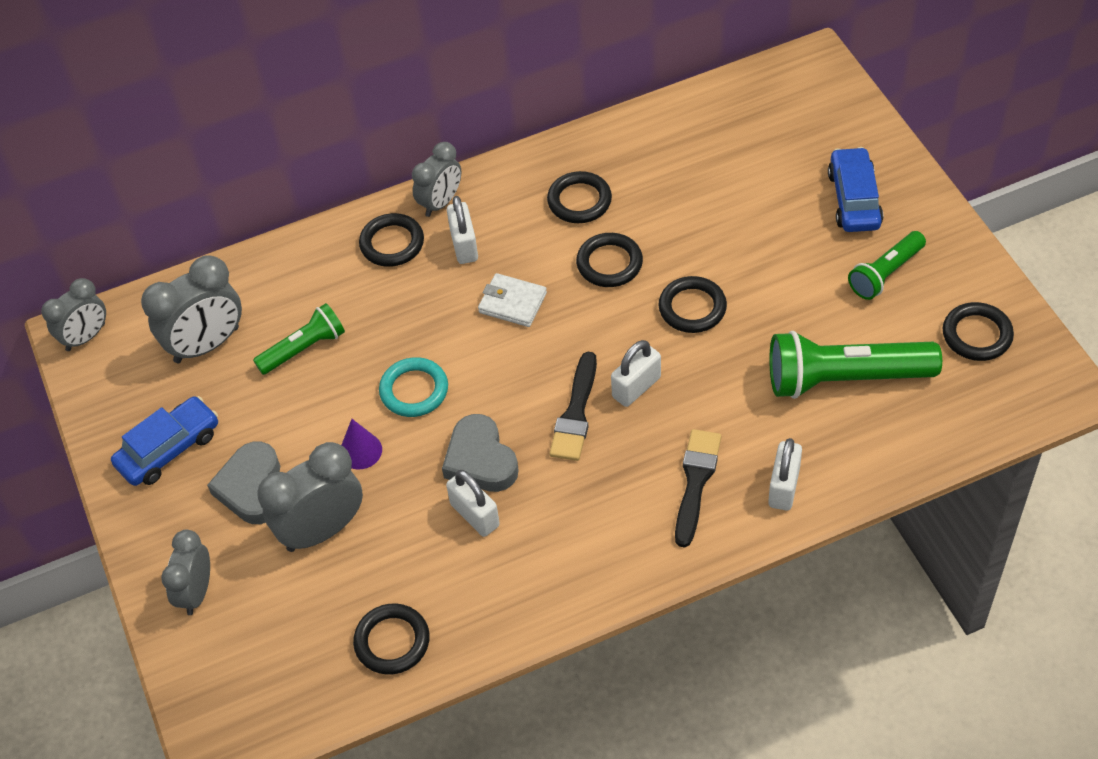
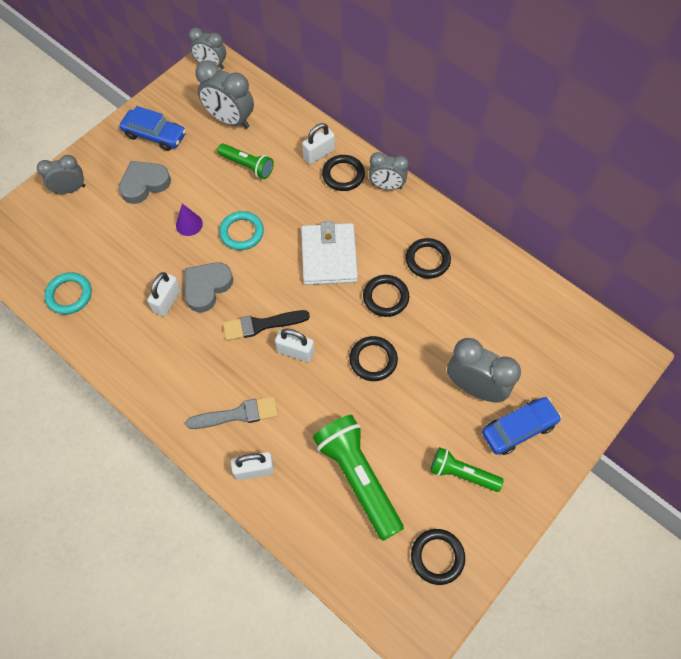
camera: 60 degrees right, 10 degrees up
grey clock [257,442,363,552] -> grey clock moved to [447,338,521,403]
black ring [353,603,430,675] -> turquoise ring [44,272,92,314]
white padlock [447,196,478,264] -> white padlock moved to [302,123,335,164]
white wallet [478,273,547,327] -> white wallet [301,221,358,285], size x1.69
black brush [675,429,721,547] -> grey brush [186,396,278,429]

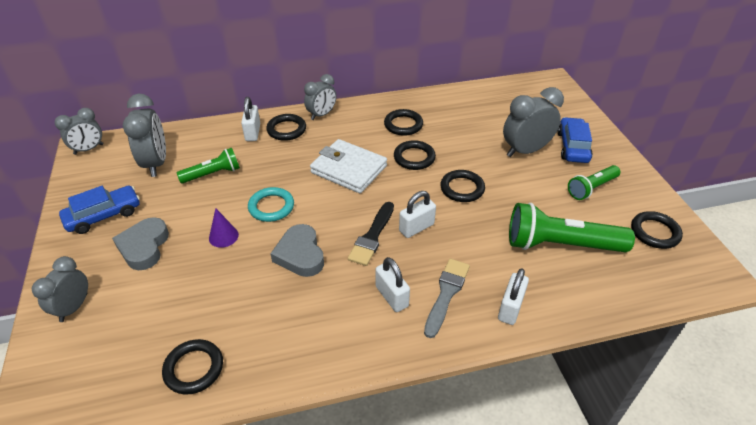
camera: 55 degrees left, 20 degrees down
turquoise ring [44,272,92,314] -> black ring [162,339,223,394]
white padlock [147,272,181,316] -> white padlock moved to [375,257,410,312]
grey clock [196,60,254,129] -> grey clock turned 75 degrees counterclockwise [123,94,166,177]

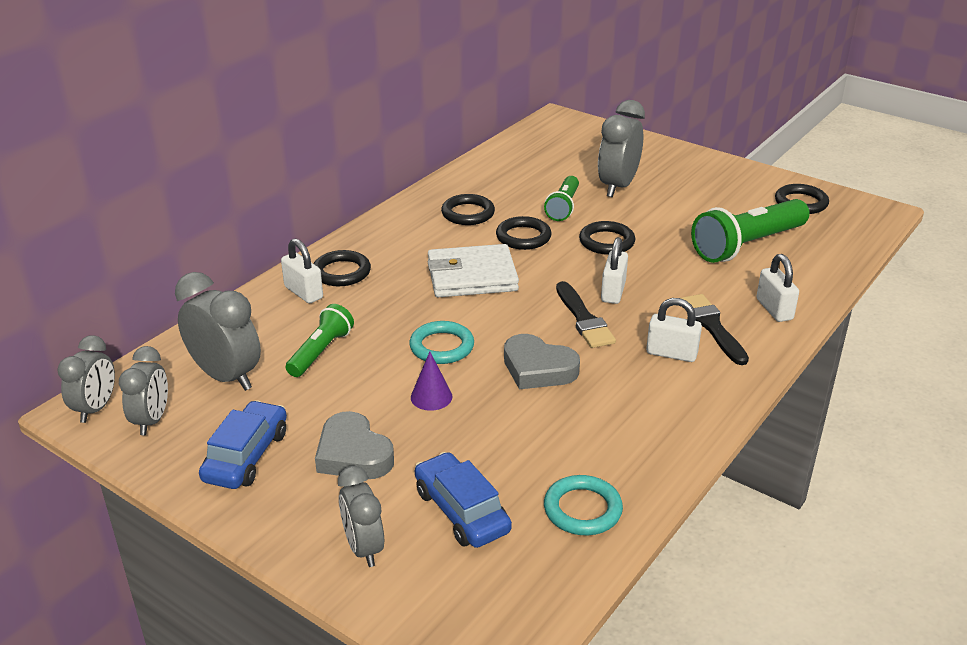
camera: 40 degrees left, 10 degrees down
black ring [162,339,223,394] -> turquoise ring [544,475,623,535]
grey clock [304,74,337,120] -> grey clock moved to [119,346,168,435]
grey brush [424,259,470,338] -> black brush [681,294,749,365]
blue car [557,117,593,163] -> blue car moved to [415,452,512,548]
green flashlight [568,165,621,200] -> green flashlight moved to [544,176,579,221]

